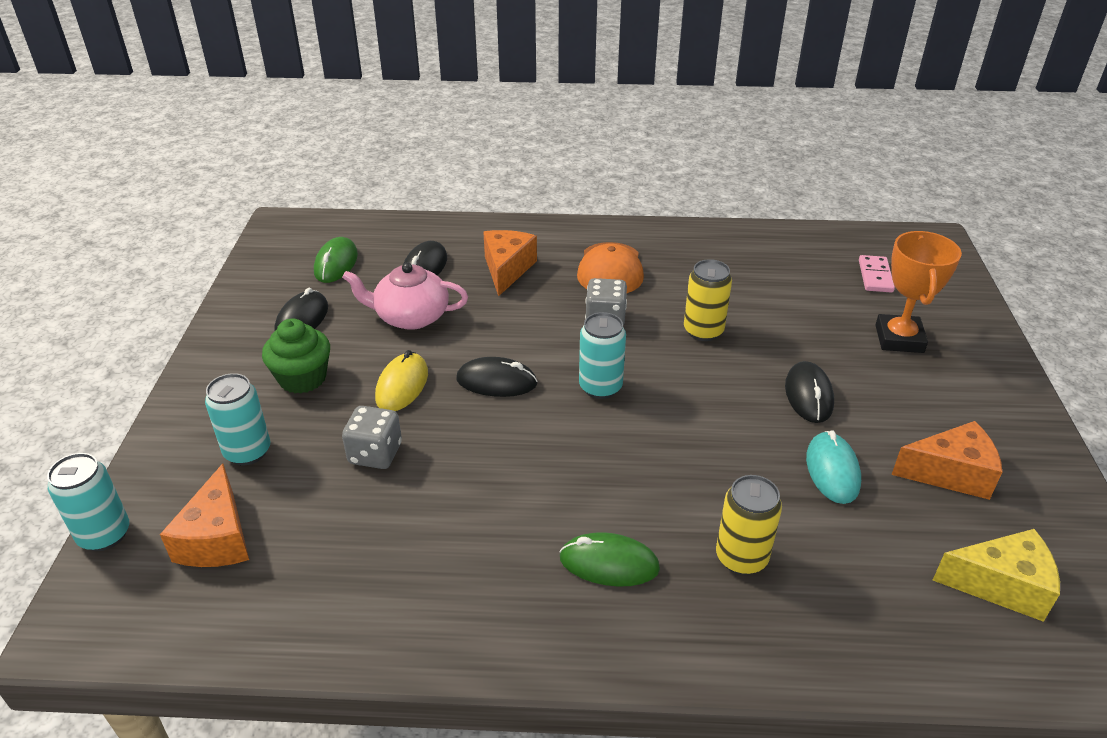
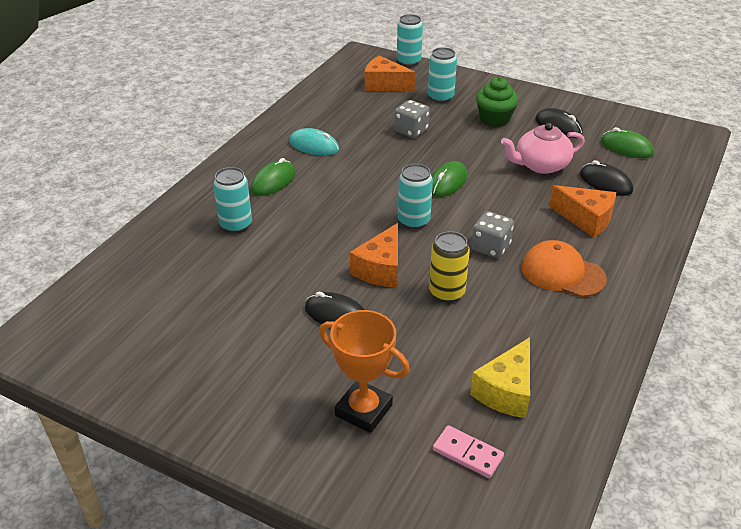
camera: 115 degrees right, 0 degrees up
pink teapot [342,263,468,330] -> pink teapot turned 135 degrees counterclockwise [501,123,585,174]
yellow mouse [375,350,428,411] -> none
black mouse [456,357,538,397] -> green mouse [432,161,467,197]
yellow can [716,475,782,575] -> turquoise can [213,167,252,233]
turquoise mouse [806,430,861,504] -> turquoise mouse moved to [289,128,339,155]
orange cheese [891,421,1002,500] -> orange cheese moved to [350,223,398,287]
yellow cheese [933,529,1060,622] -> yellow cheese moved to [470,337,530,418]

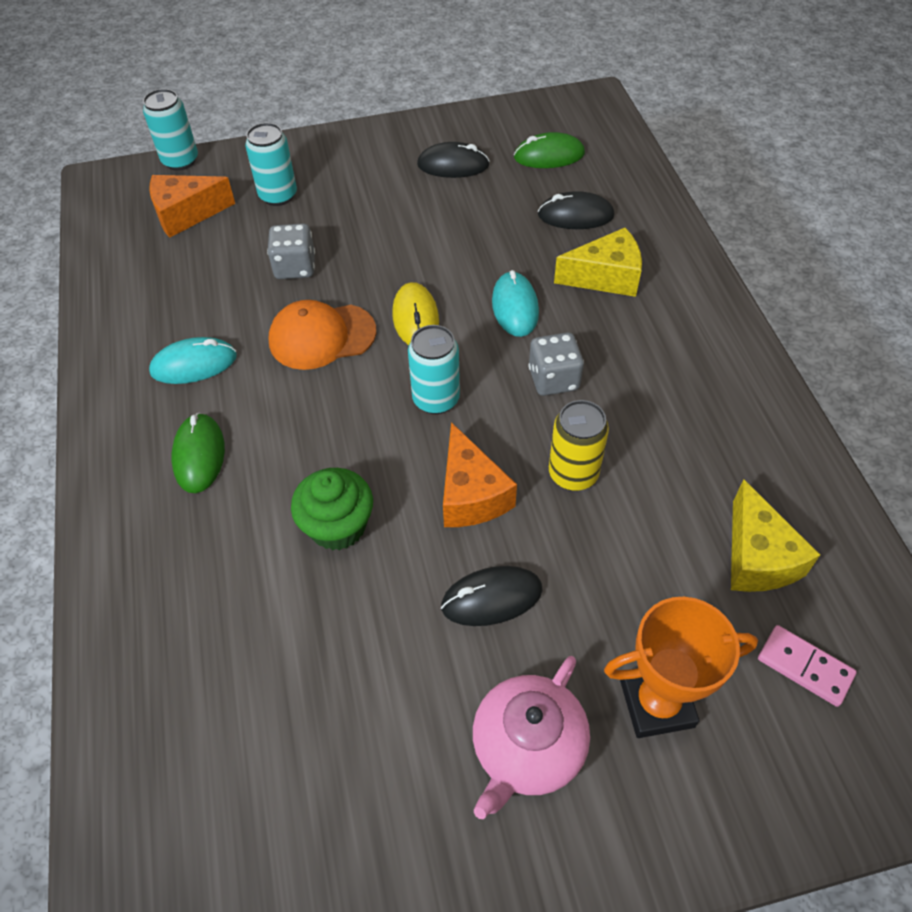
camera: 40 degrees left, 15 degrees up
turquoise can [213,167,252,233] -> none
green mouse [432,161,467,197] -> yellow mouse [392,282,439,345]
pink domino [433,425,504,478] -> pink domino turned 45 degrees clockwise [758,625,857,707]
green cupcake [476,77,519,127] -> green cupcake moved to [291,468,373,551]
pink teapot [501,123,585,174] -> pink teapot moved to [473,656,590,819]
orange cap [522,240,607,297] -> orange cap moved to [269,300,376,370]
orange cheese [549,185,616,238] -> yellow cheese [554,228,642,297]
none -> turquoise mouse [492,270,539,337]

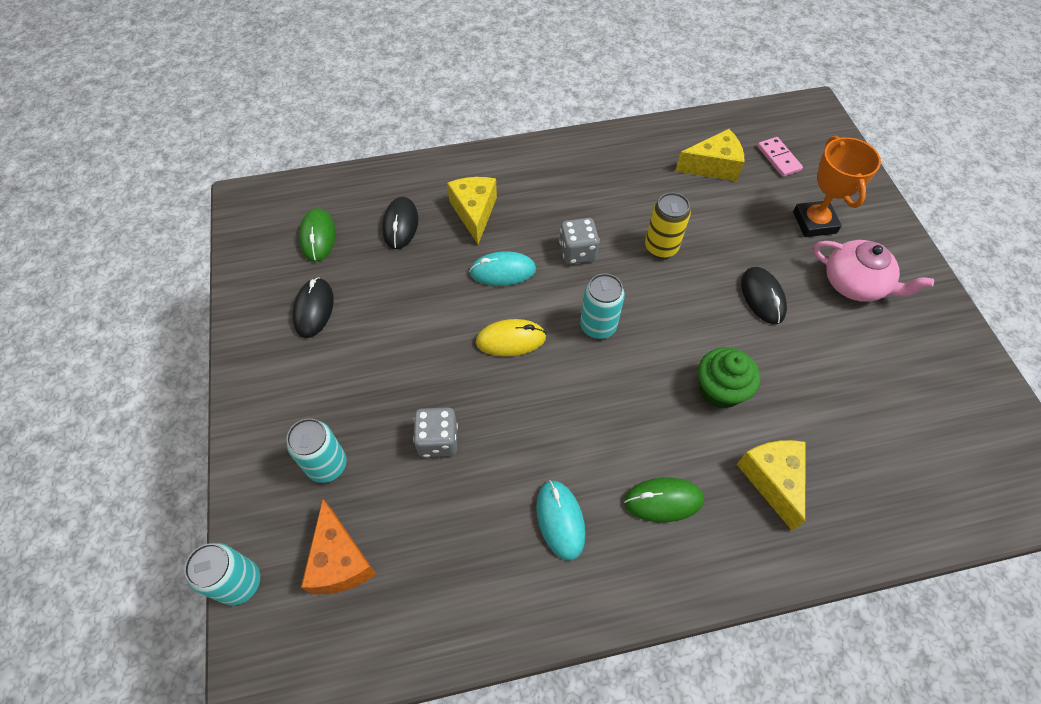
camera: 90 degrees left, 5 degrees up
orange cap [269,300,376,370] -> none
orange cheese [443,422,517,527] -> none
pink domino [758,625,857,707] -> pink domino turned 60 degrees counterclockwise [758,137,803,177]
none -> yellow cheese [737,440,806,531]

